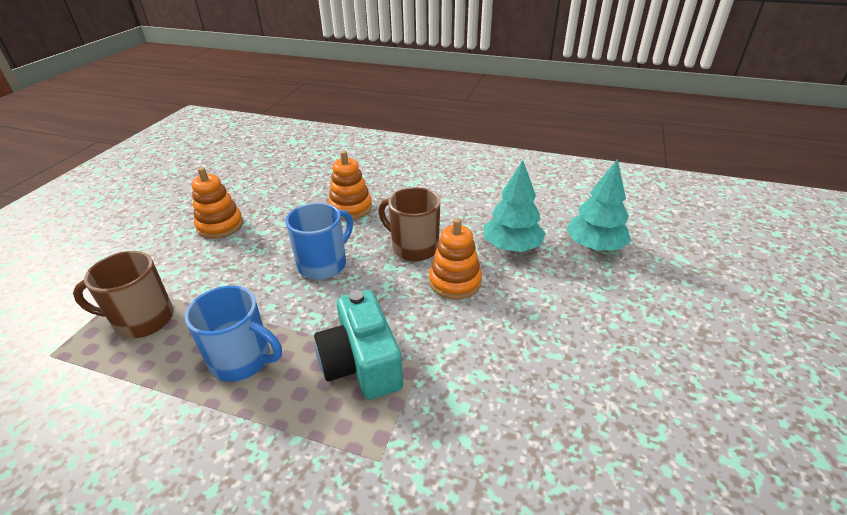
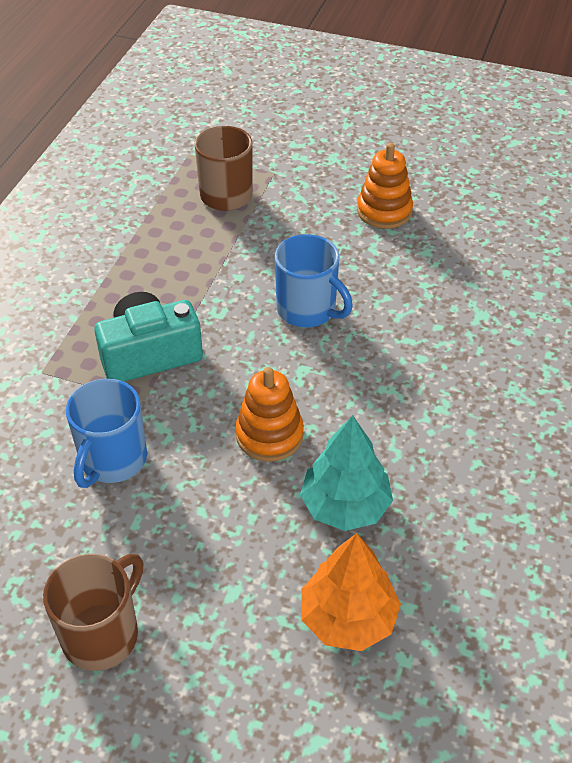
camera: 90 degrees right, 10 degrees up
blue mug [185,286,282,382] -> blue mug moved to [66,379,147,488]
orange stacking toy [328,151,372,220] -> none
brown mug [378,187,440,261] -> brown mug moved to [43,554,143,671]
turquoise tree [566,159,631,251] -> orange tree [301,533,401,651]

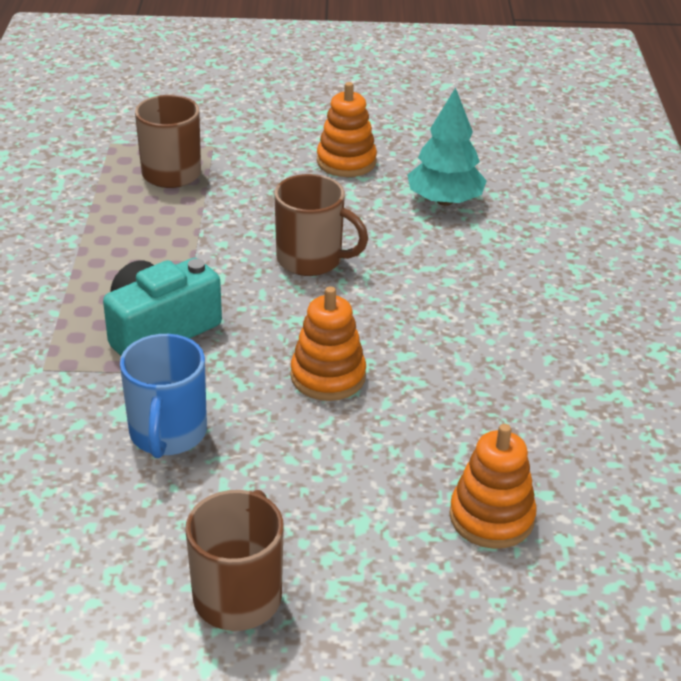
camera: 20 degrees left, 10 degrees down
blue mug [275,234,353,328] -> brown mug [274,174,368,276]
turquoise tree [300,415,393,531] -> turquoise tree moved to [407,87,487,206]
orange tree [301,533,401,651] -> orange stacking toy [449,424,537,549]

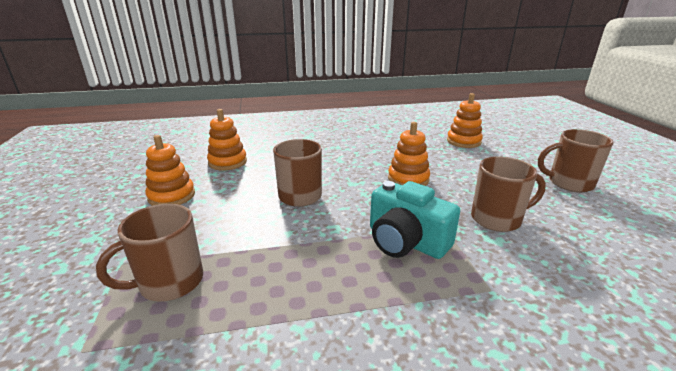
camera: 100 degrees left, 10 degrees down
blue mug [120,334,207,458] -> brown mug [471,156,546,232]
turquoise tree [407,87,487,206] -> orange stacking toy [207,109,247,171]

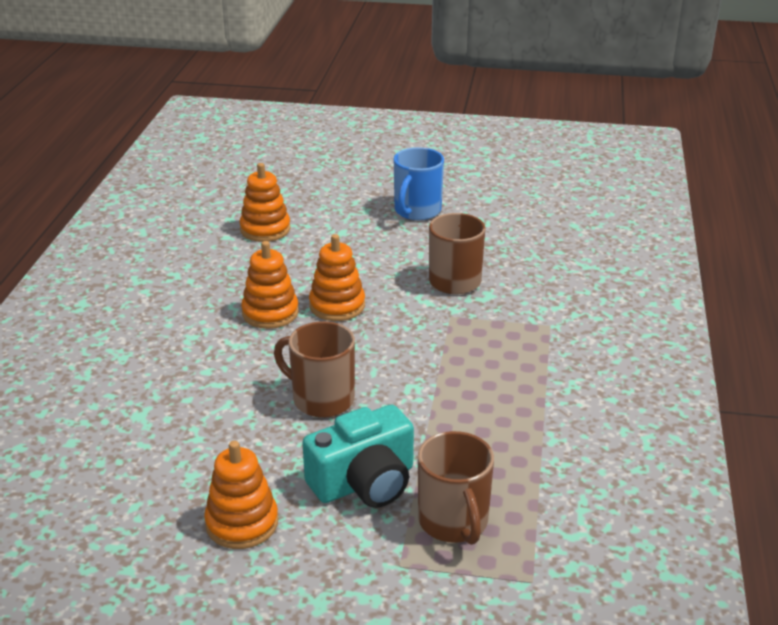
camera: 70 degrees left, 5 degrees up
orange stacking toy [207,109,247,171] -> orange stacking toy moved to [241,241,299,329]
turquoise camera [370,181,460,259] -> turquoise camera moved to [302,404,414,508]
brown mug [538,129,614,192] -> blue mug [394,147,444,220]

